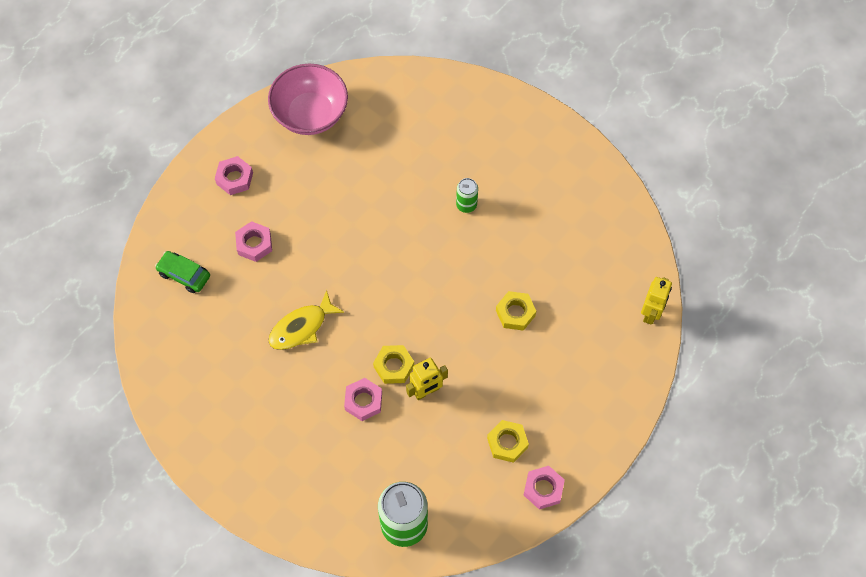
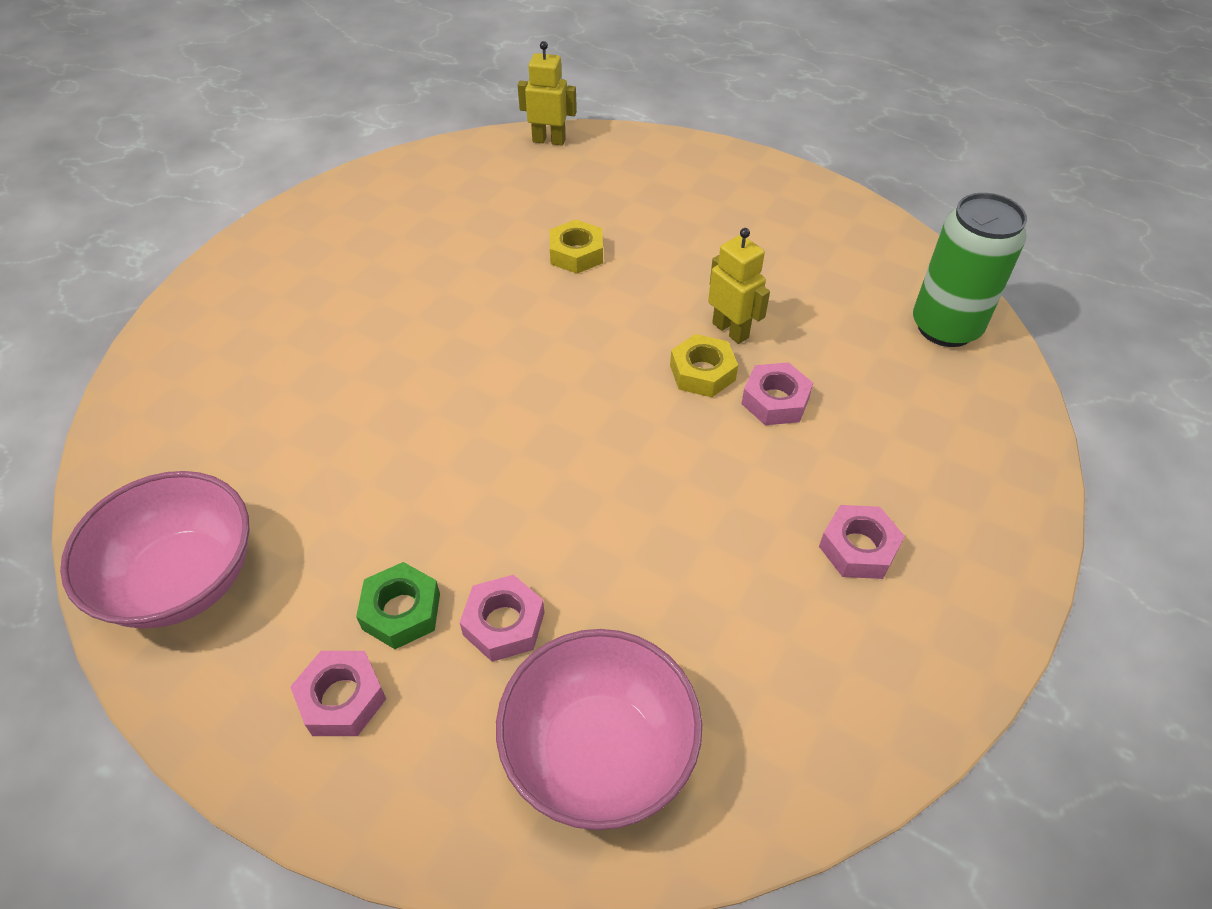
camera: 100 degrees left, 15 degrees down
green car [155,251,210,293] -> pink bowl [496,629,702,830]
yellow fish [268,290,344,350] -> none
green can [456,178,478,213] -> none
yellow nut [487,420,529,463] -> none
pink nut [524,466,565,510] -> pink nut moved to [819,505,905,579]
none -> green nut [356,562,440,649]

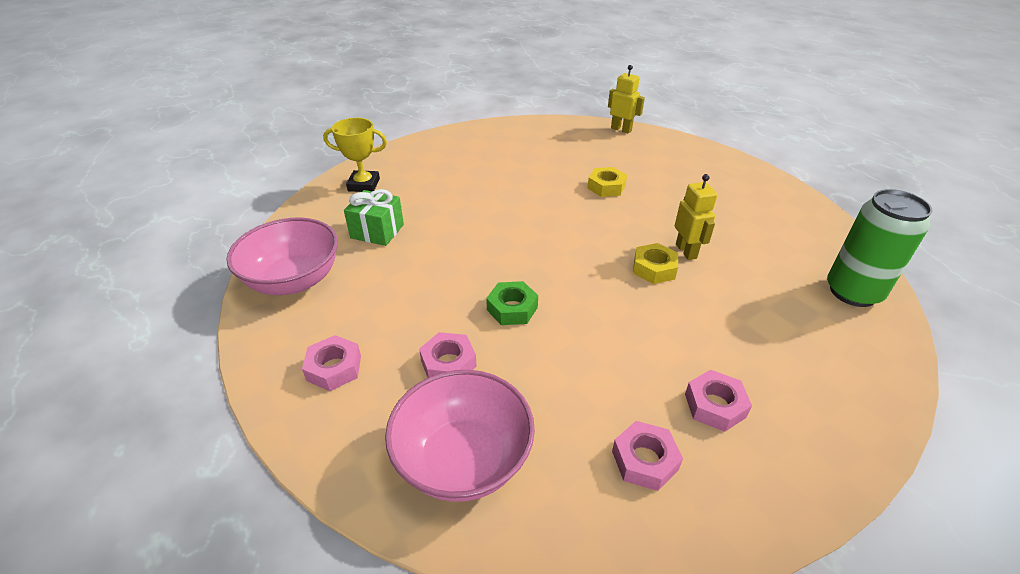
camera: 25 degrees right, 10 degrees down
green nut [356,562,440,649] -> green nut moved to [486,281,538,325]
pink nut [741,362,813,425] -> pink nut moved to [612,421,683,491]
none -> yellow trophy [323,118,387,192]
none -> green gift [344,189,404,246]

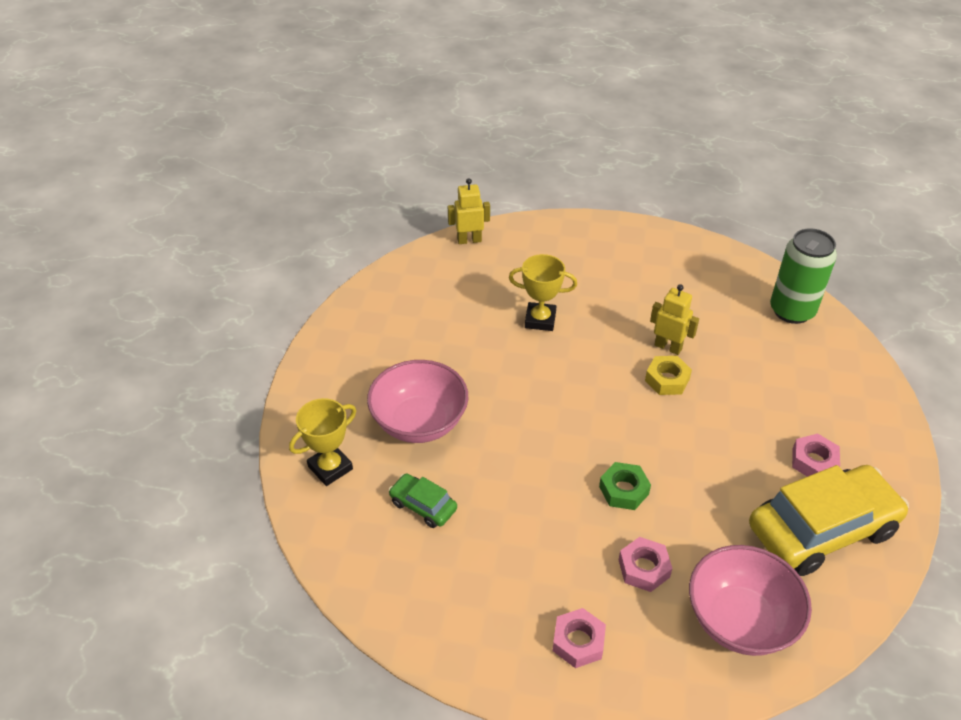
camera: 45 degrees left, 5 degrees up
pink bowl [227,217,338,295] -> pink bowl moved to [367,360,468,443]
green gift [344,189,404,246] -> green car [389,473,457,528]
yellow nut [587,167,627,197] -> yellow trophy [509,254,577,331]
pink nut [612,421,683,491] -> yellow car [749,465,909,576]

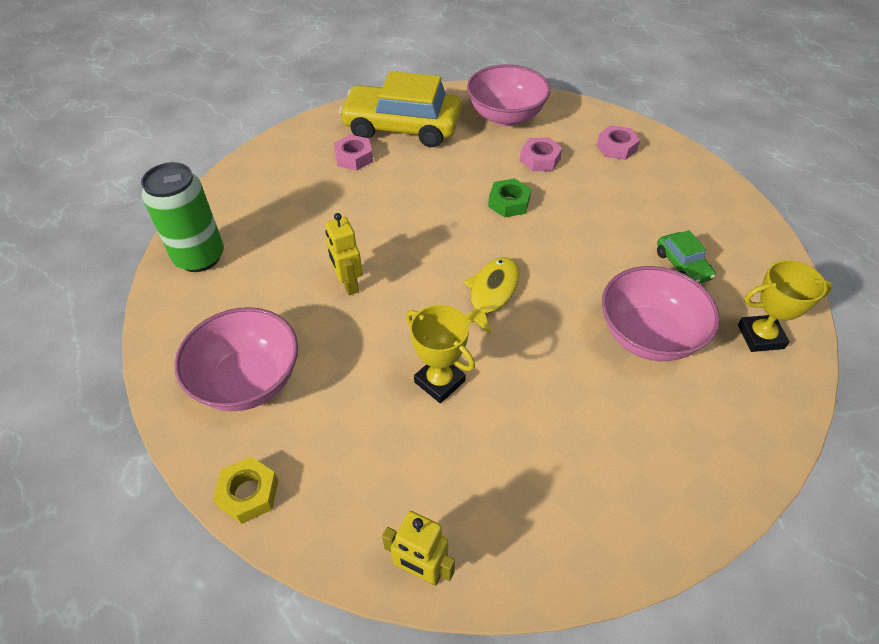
camera: 145 degrees left, 5 degrees up
yellow nut [645,356,692,395] -> yellow nut moved to [213,457,278,524]
none -> pink bowl [174,307,298,411]
none -> yellow fish [464,257,519,334]

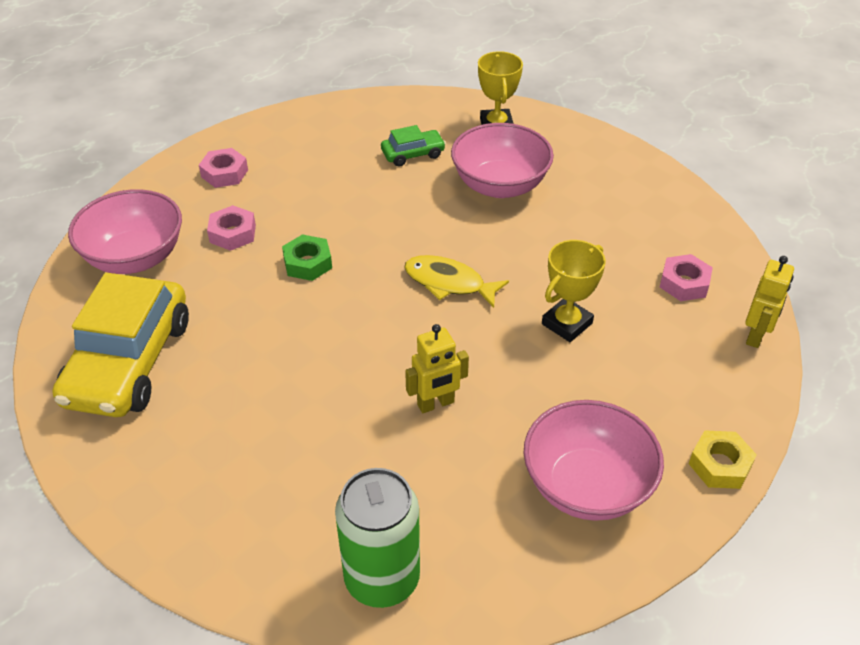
camera: 90 degrees left, 5 degrees down
pink nut [334,135,373,170] -> pink nut moved to [660,254,713,301]

